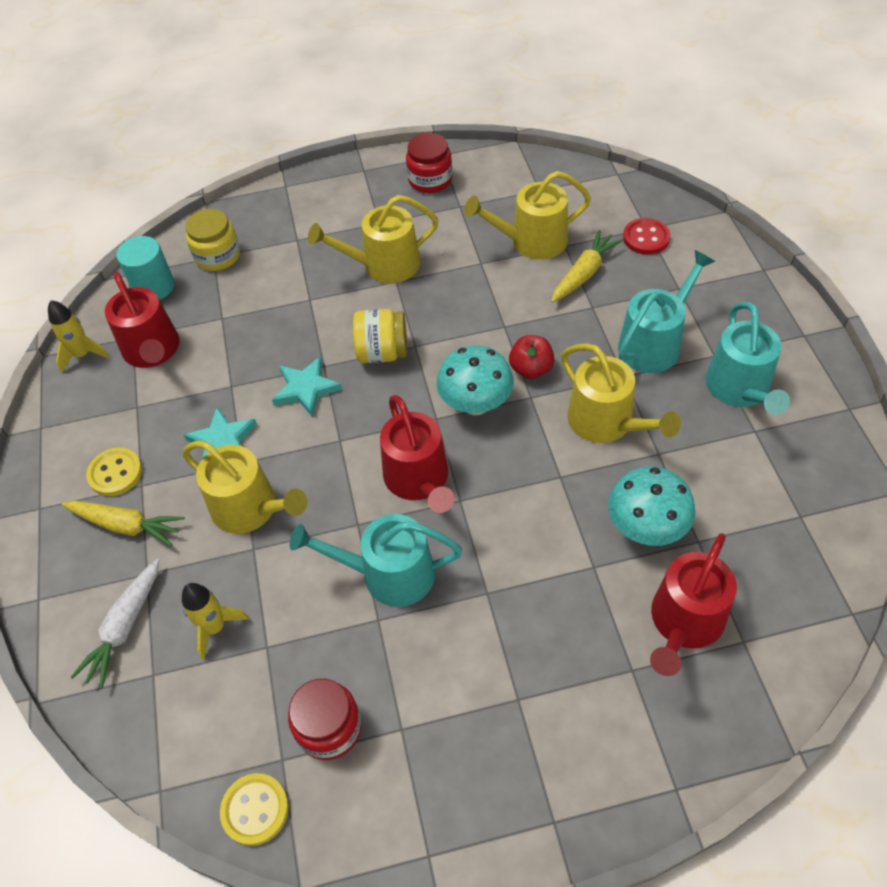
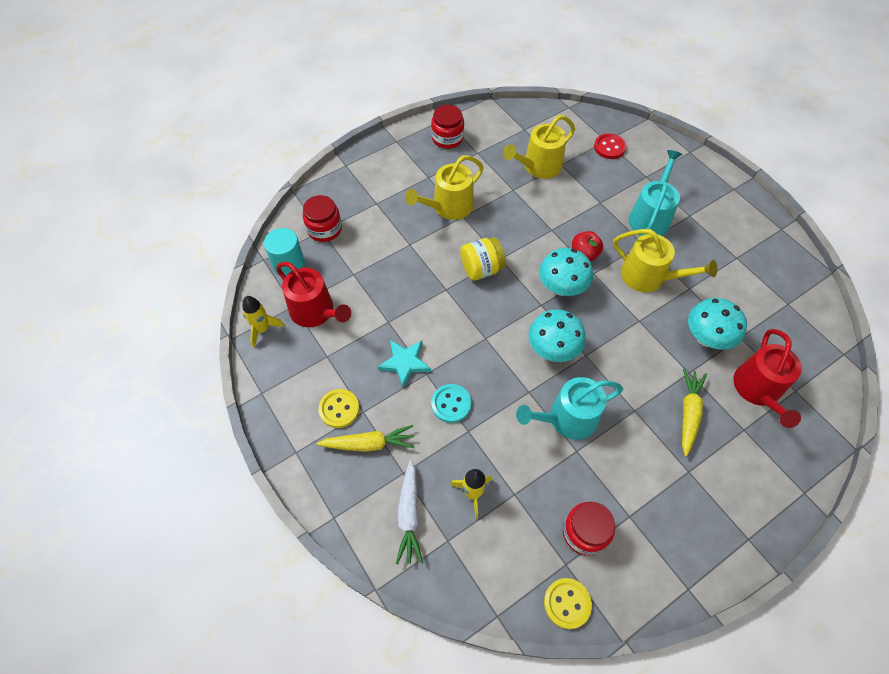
camera: 25 degrees left, 5 degrees up
yellow watering can [182,441,308,534] -> turquoise button [431,384,471,423]
yellow jar [185,209,240,271] -> red jar [303,195,342,242]
turquoise star [272,356,342,417] -> none
red watering can [380,395,455,513] -> turquoise mushroom [528,309,586,362]
yellow carrot [551,230,623,303] -> yellow carrot moved to [682,368,707,457]
turquoise watering can [706,302,790,415] -> none

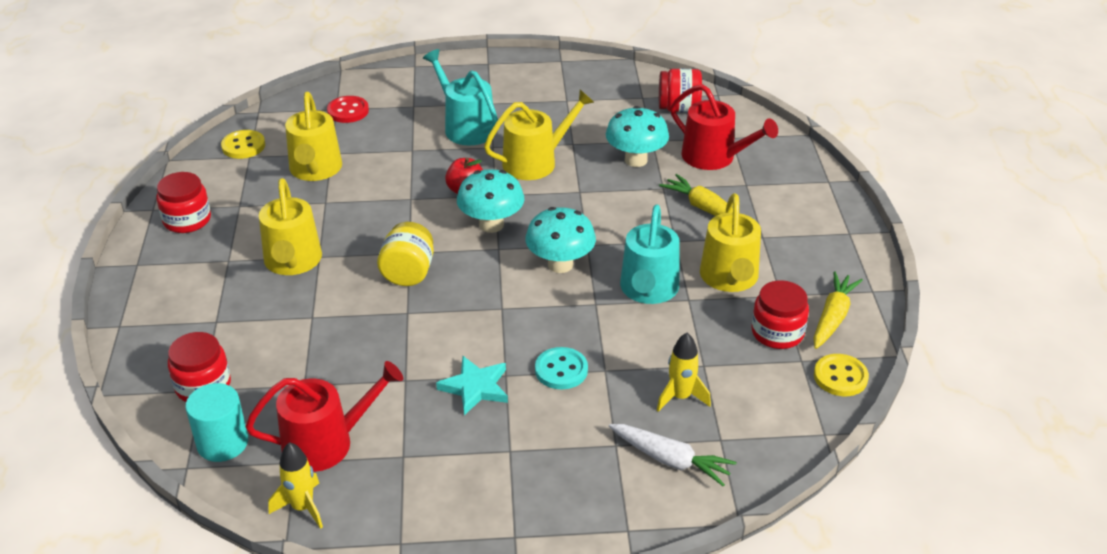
camera: 60 degrees left, 20 degrees down
yellow carrot [317,425,415,452] -> yellow carrot moved to [813,271,863,349]
yellow button [319,389,359,428] -> yellow button moved to [221,130,265,159]
none -> red jar [659,69,702,113]
none -> yellow watering can [700,193,761,292]

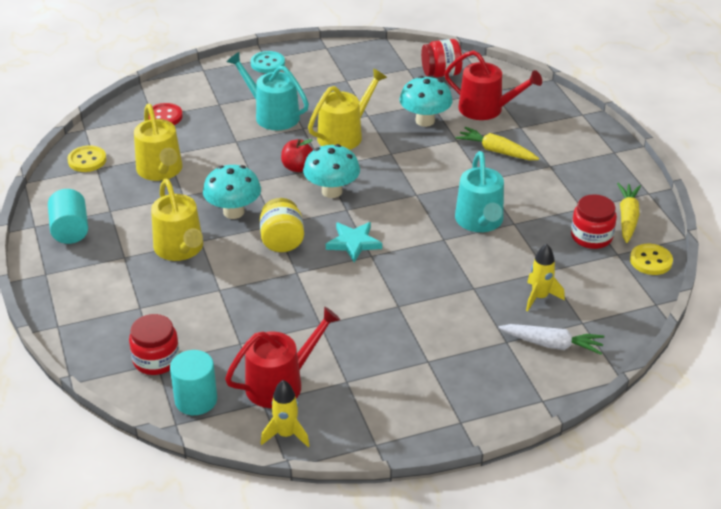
camera: 15 degrees left, 0 degrees up
red jar [156,172,211,233] -> turquoise cylinder [48,189,88,244]
turquoise star [436,356,508,415] -> turquoise star moved to [326,222,382,263]
turquoise mushroom [525,207,596,273] -> turquoise mushroom moved to [203,165,261,219]
turquoise button [535,347,588,389] -> turquoise button moved to [251,51,285,73]
yellow watering can [700,193,761,292] -> none

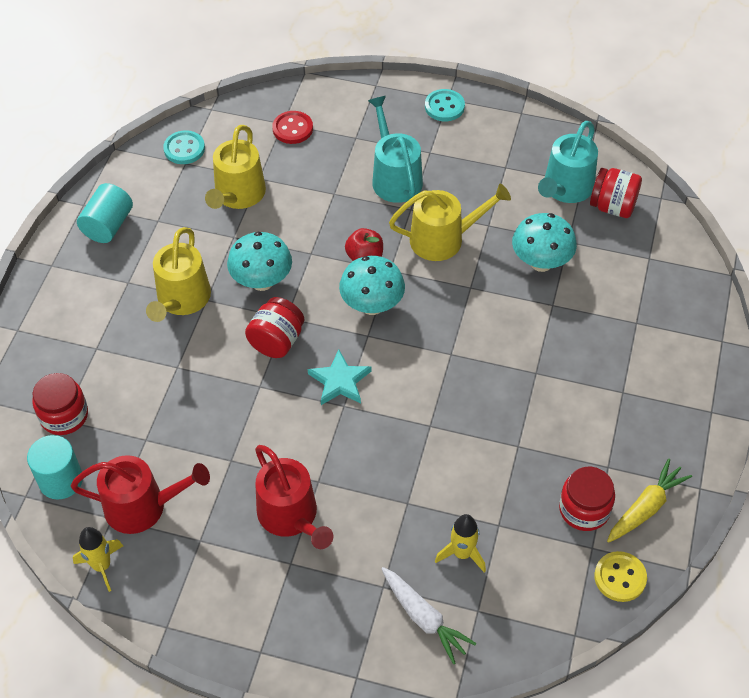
camera: 35 degrees right, 15 degrees up
yellow button [67,146,106,172] -> turquoise button [163,130,205,164]
yellow jar [259,198,304,252] -> red jar [245,297,304,358]
red watering can [444,50,542,120] -> red watering can moved to [255,445,333,549]
yellow carrot [455,127,539,160] -> none
turquoise watering can [455,151,504,232] -> turquoise watering can moved to [538,121,598,203]

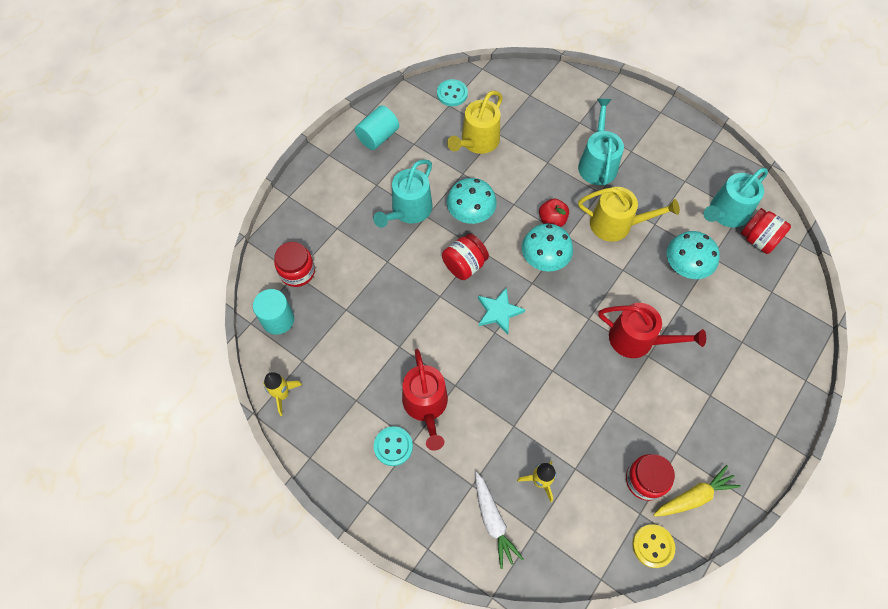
camera: 20 degrees right, 10 degrees up
red watering can [70,455,210,534] -> red watering can moved to [598,303,706,358]
yellow watering can [146,227,211,322] -> turquoise watering can [373,160,432,228]
red button [272,111,313,144] -> none
turquoise button [425,89,465,121] -> turquoise button moved to [374,426,413,466]

